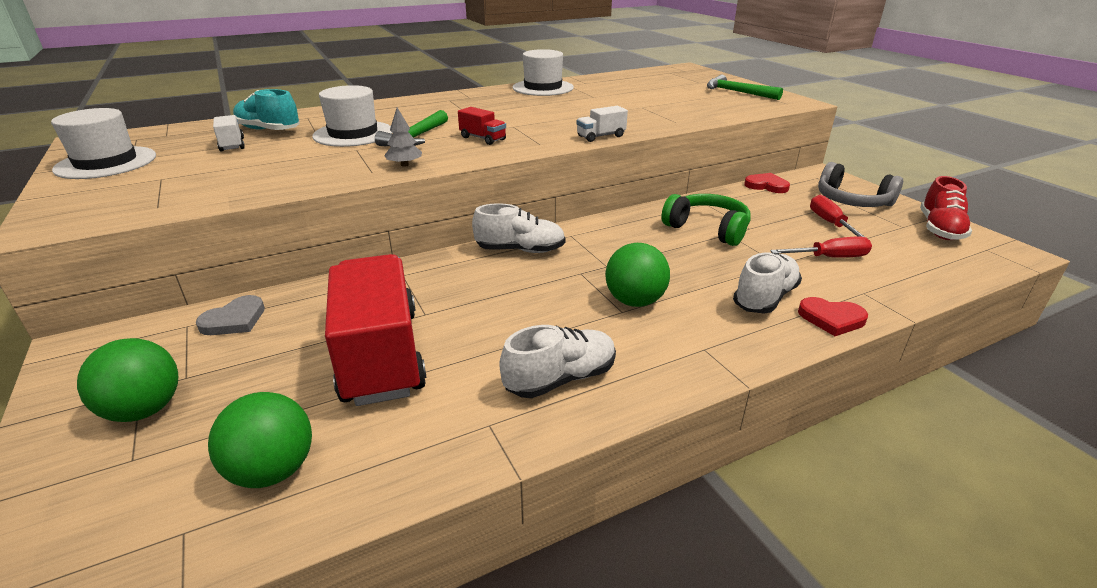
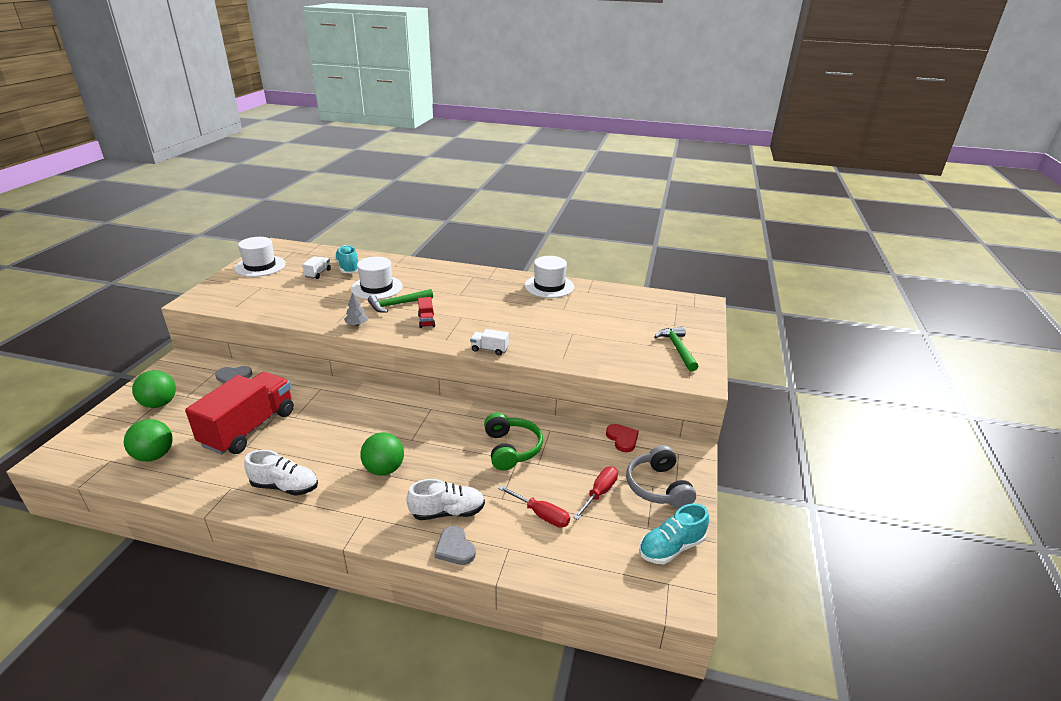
camera: 40 degrees right, 0 degrees up
white shoe [472,203,566,253] -> none
red heart [798,297,868,336] -> grey heart [434,526,476,565]
red shoe [920,176,972,240] -> turquoise shoe [639,503,709,564]

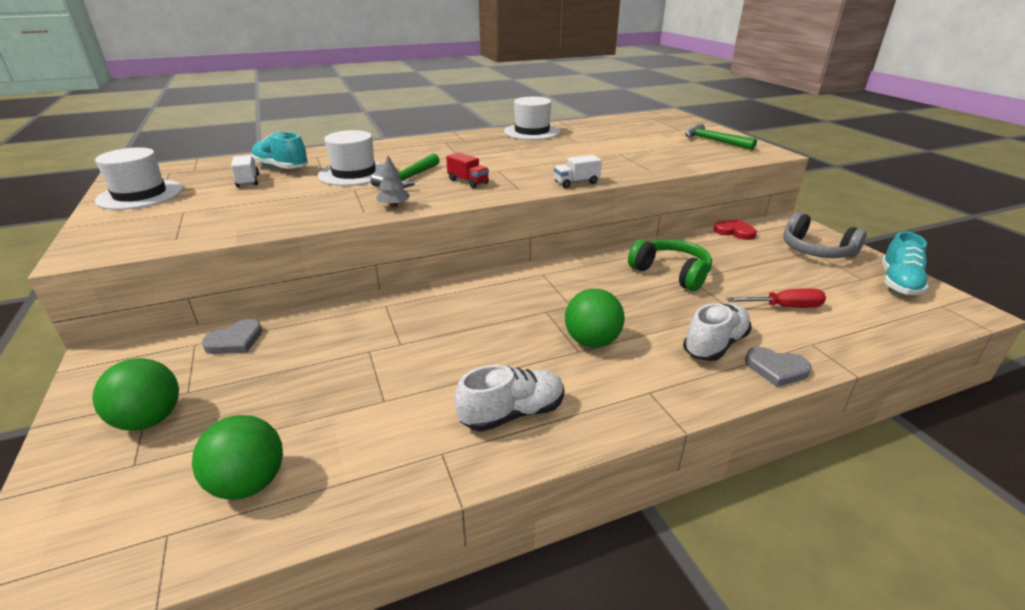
camera: 35 degrees left, 0 degrees up
red truck [185,372,294,455] -> none
red screwdriver [573,466,618,520] -> none

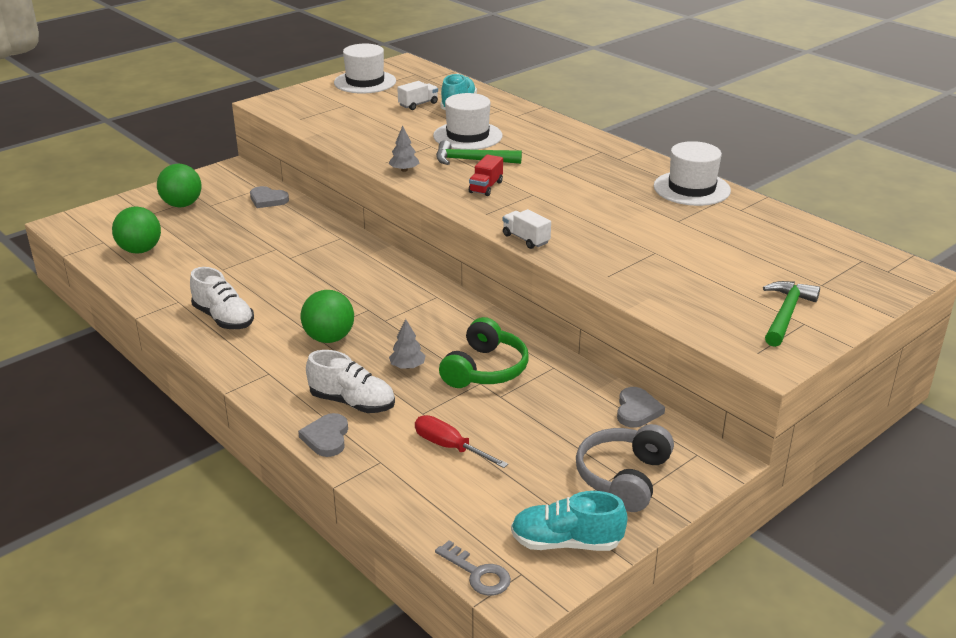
camera: 70 degrees right, 0 degrees up
red heart [714,219,757,240] -> grey heart [617,387,665,428]
red screwdriver [726,288,826,308] -> red screwdriver turned 150 degrees clockwise [415,415,508,468]
none -> grey tree [389,319,426,369]
none -> grey key [435,540,511,596]

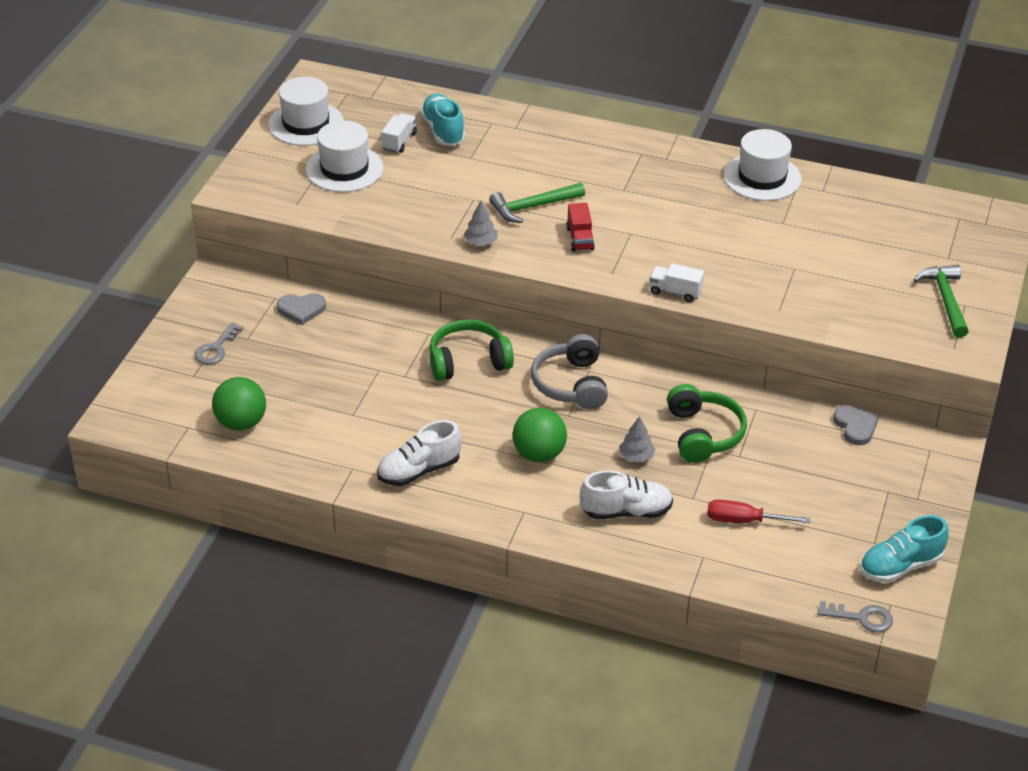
camera: 30 degrees left, 10 degrees up
green ball [157,164,202,207] -> grey key [195,322,244,365]
white shoe [190,267,254,329] -> white shoe turned 135 degrees clockwise [377,420,462,486]
grey heart [298,413,348,457] -> none
white hat [433,93,503,150] -> white hat moved to [306,121,383,192]
grey headphones [576,424,674,512] -> grey headphones moved to [531,334,608,410]
none -> green headphones [429,319,514,381]

